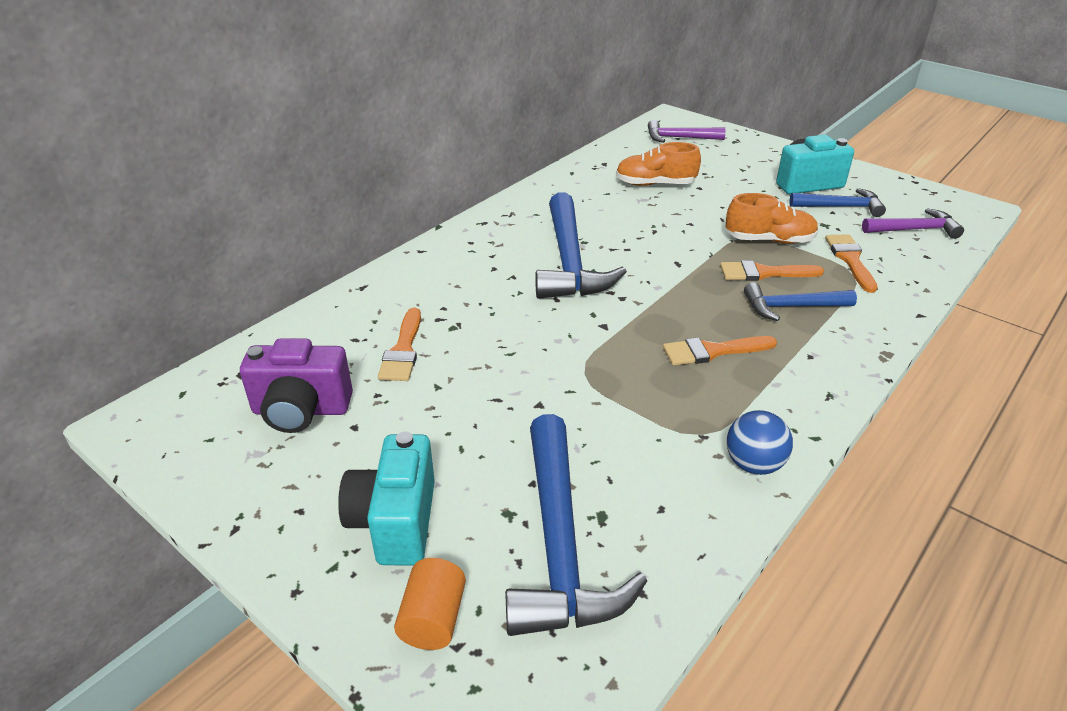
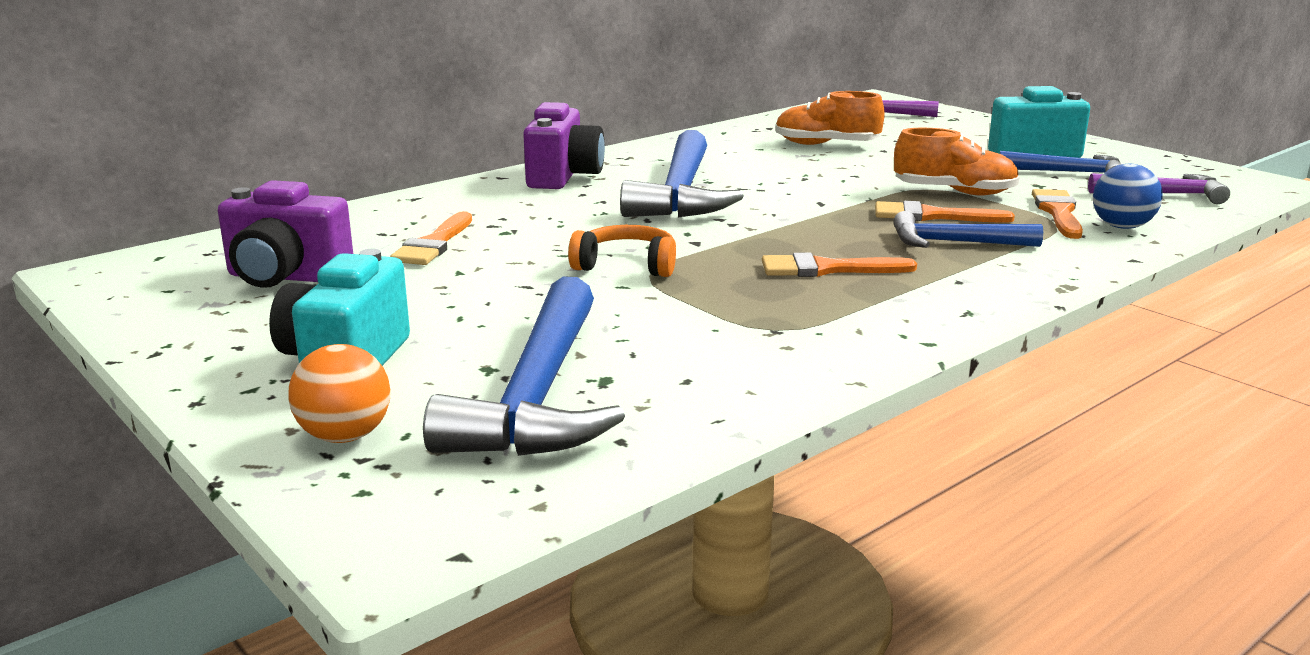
camera: 10 degrees right, 15 degrees down
orange cylinder [394,558,466,650] -> orange ball [288,344,391,443]
blue ball [727,410,793,475] -> blue ball moved to [1093,164,1163,229]
none -> purple camera [523,102,605,189]
none -> orange headphones [568,225,676,277]

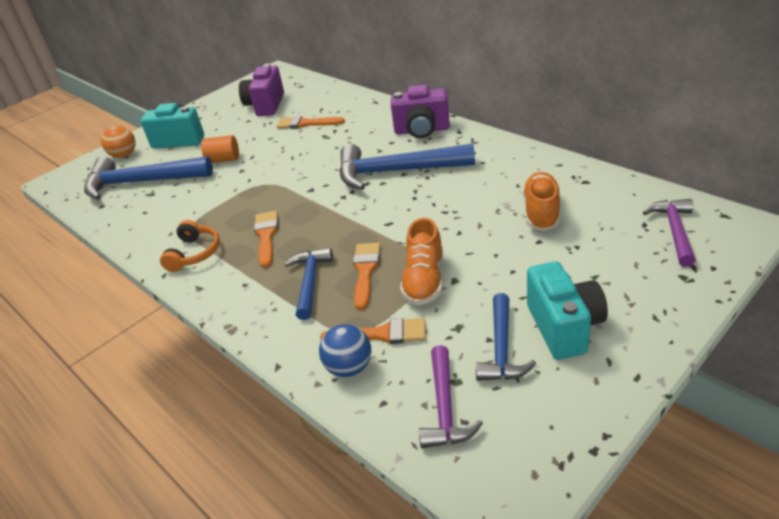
camera: 90 degrees right, 15 degrees up
orange headphones [568,225,676,277] -> orange headphones moved to [160,220,220,272]
none -> orange cylinder [201,135,239,163]

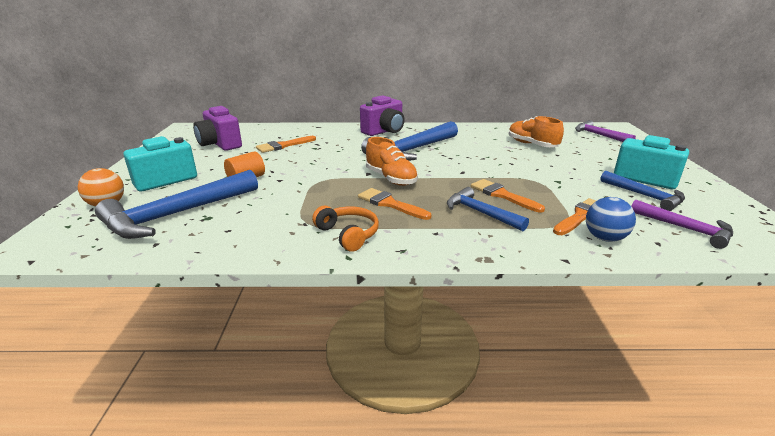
camera: 50 degrees left, 10 degrees down
orange shoe [400,218,443,305] -> orange shoe moved to [366,137,418,186]

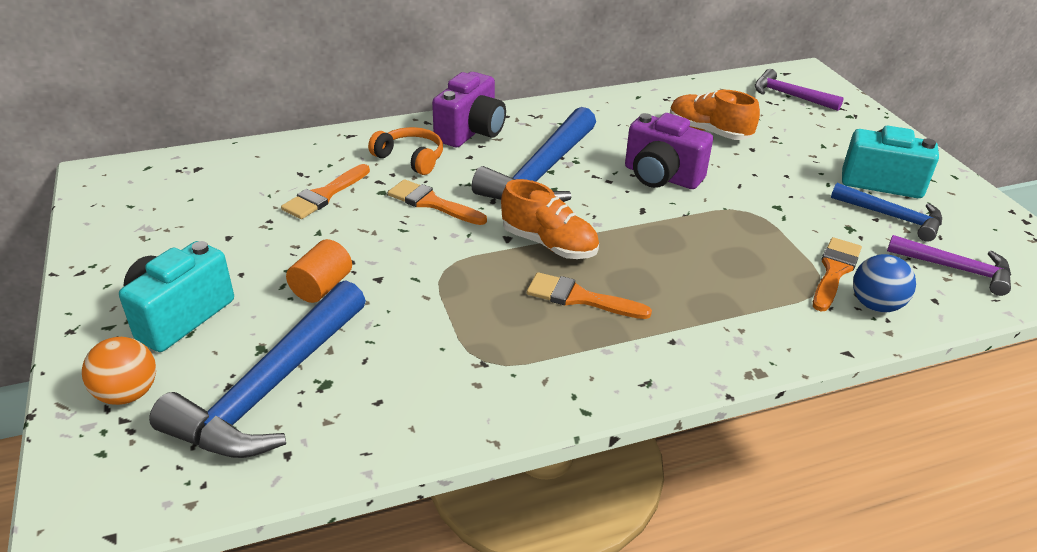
camera: 20 degrees left, 10 degrees up
purple camera [193,106,242,151] -> purple camera moved to [625,113,713,189]
orange headphones [312,206,379,252] -> orange headphones moved to [368,127,443,175]
blue hammer [447,187,529,231] -> none
orange brush [471,179,545,213] -> orange brush moved to [388,179,487,225]

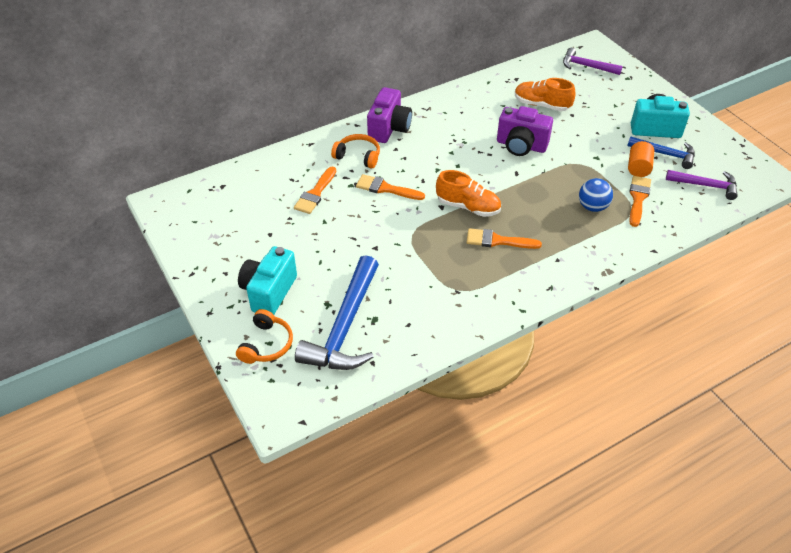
camera: 10 degrees left, 10 degrees up
orange ball [82,337,156,405] -> orange headphones [236,309,293,364]
orange cylinder [286,239,352,303] -> orange cylinder moved to [628,141,654,177]
blue hammer [472,107,596,202] -> none
blue ball [853,254,916,313] -> blue ball moved to [579,178,613,212]

